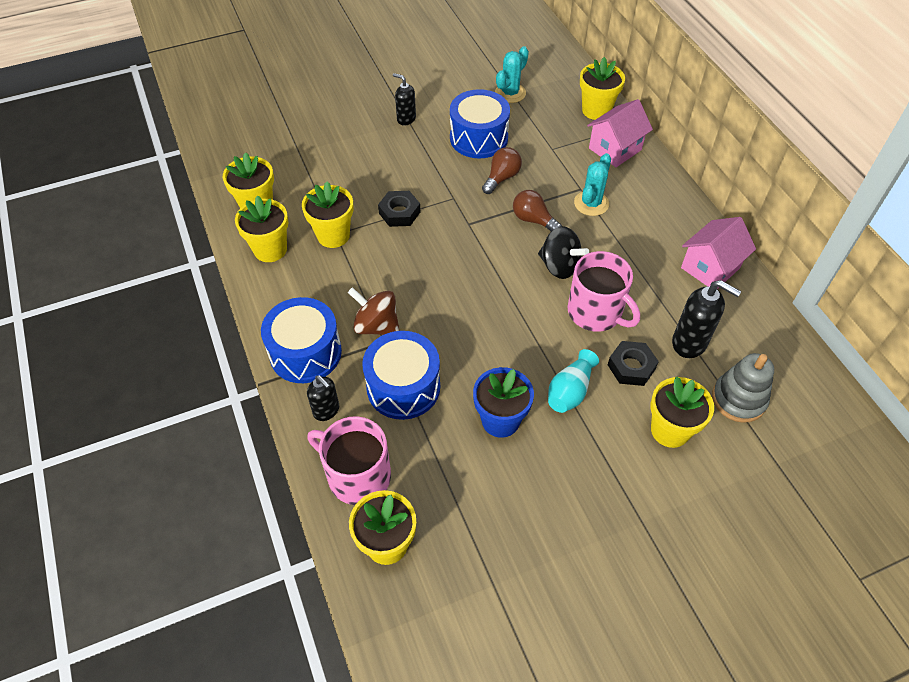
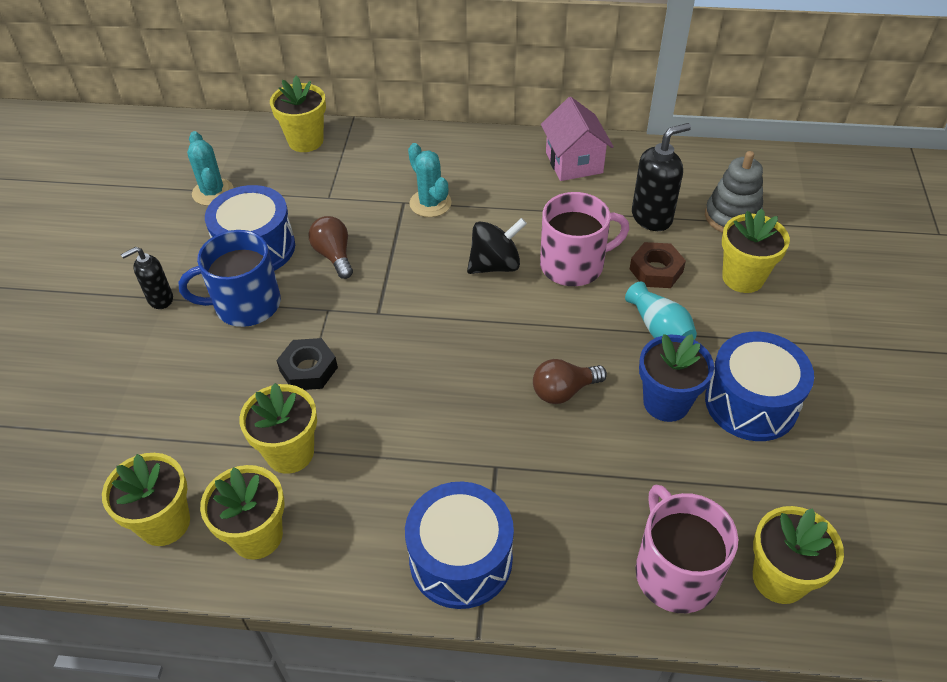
camera: 60 degrees left, 5 degrees down
black soap dispenser [307,375,339,421] -> none
pink mug [307,416,391,505] -> pink mug turned 105 degrees clockwise [636,485,738,613]
brown spinning top [348,287,400,335] -> none
blue drum [362,331,440,420] -> blue drum moved to [705,332,814,441]
brown light bulb [513,190,562,232] -> brown light bulb moved to [533,359,607,404]
pink house [587,99,653,167] -> none
black nut [608,341,659,386] -> brown nut [630,242,686,288]
none -> blue mug [178,230,281,327]

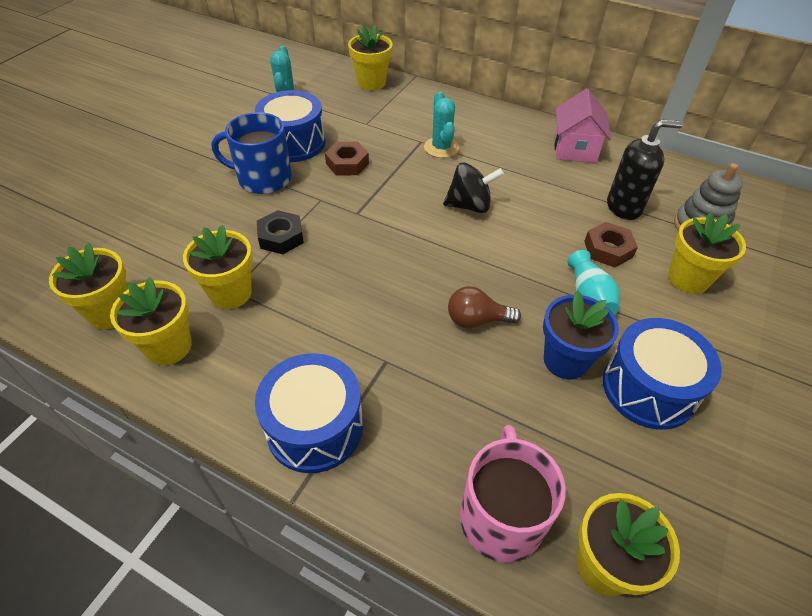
camera: 20 degrees right, 0 degrees up
black soap dispenser [121,247,173,309] -> none
brown light bulb [309,216,353,279] -> brown nut [325,142,369,176]
pink mug [540,192,629,286] -> none

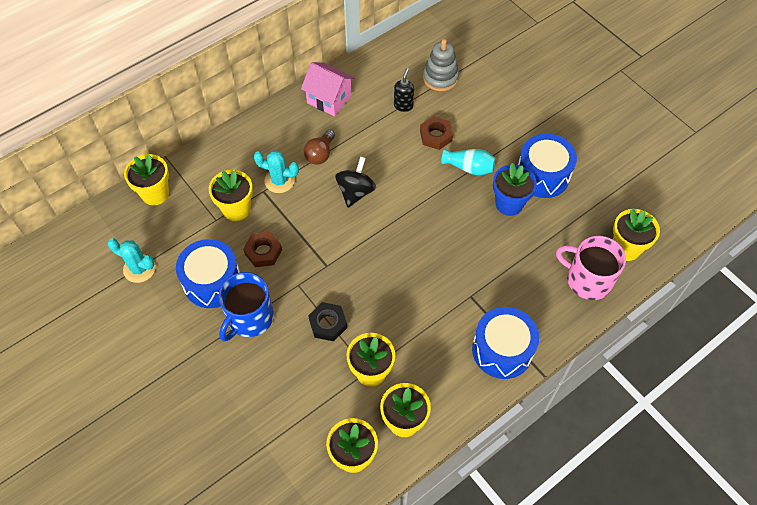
camera: 65 degrees left, 10 degrees up
brown light bulb [448,286,521,328] -> brown light bulb moved to [304,130,335,165]
black soap dispenser [607,119,683,220] -> black soap dispenser [394,68,414,112], size x0.64
yellow flower pot [668,212,746,294] -> yellow flower pot moved to [209,170,253,221]

